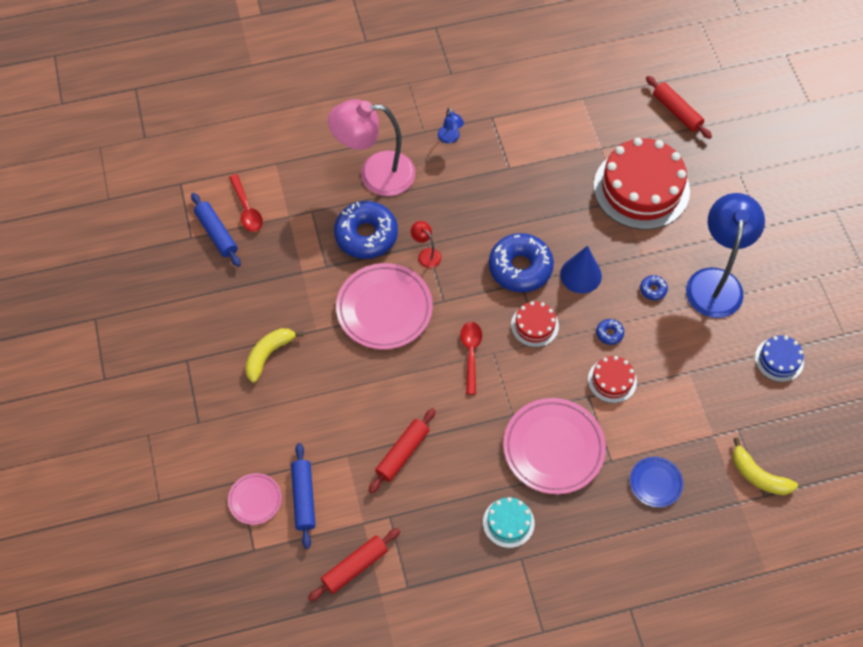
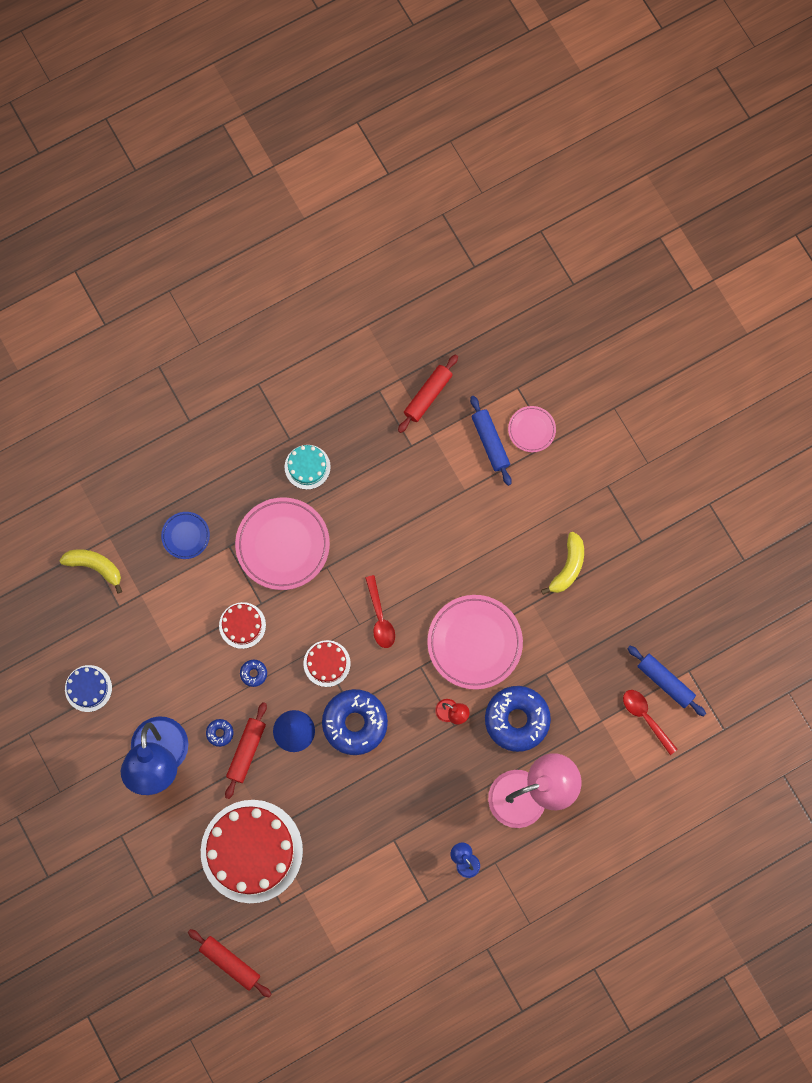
camera: 165 degrees right, 15 degrees up
red rolling pin [369,408,436,493] -> red rolling pin moved to [225,702,267,799]

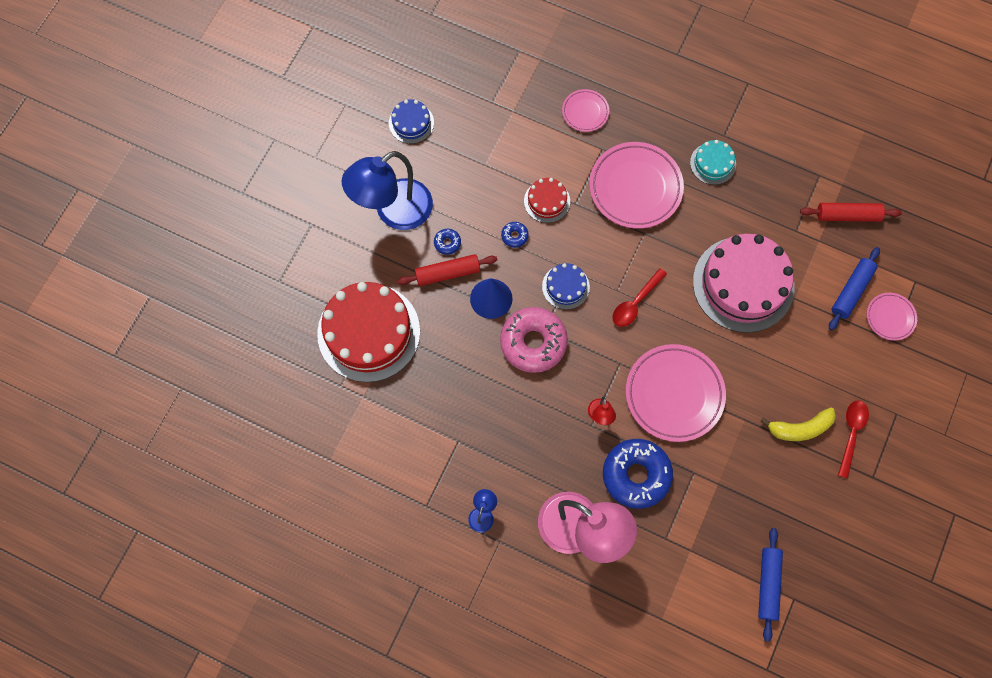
camera: 55 degrees right, 5 degrees down
yellow banana [59,549,122,594] -> none
blue plate [161,512,210,559] -> pink plate [562,89,609,132]
red rolling pin [188,929,272,997] -> none
red cake [303,640,351,687] -> blue cake [542,263,590,310]
blue donut [322,689,388,755] -> pink donut [500,307,568,373]
red spoon [623,690,678,755] -> red spoon moved to [838,400,869,478]
none -> pink cake [693,234,795,333]

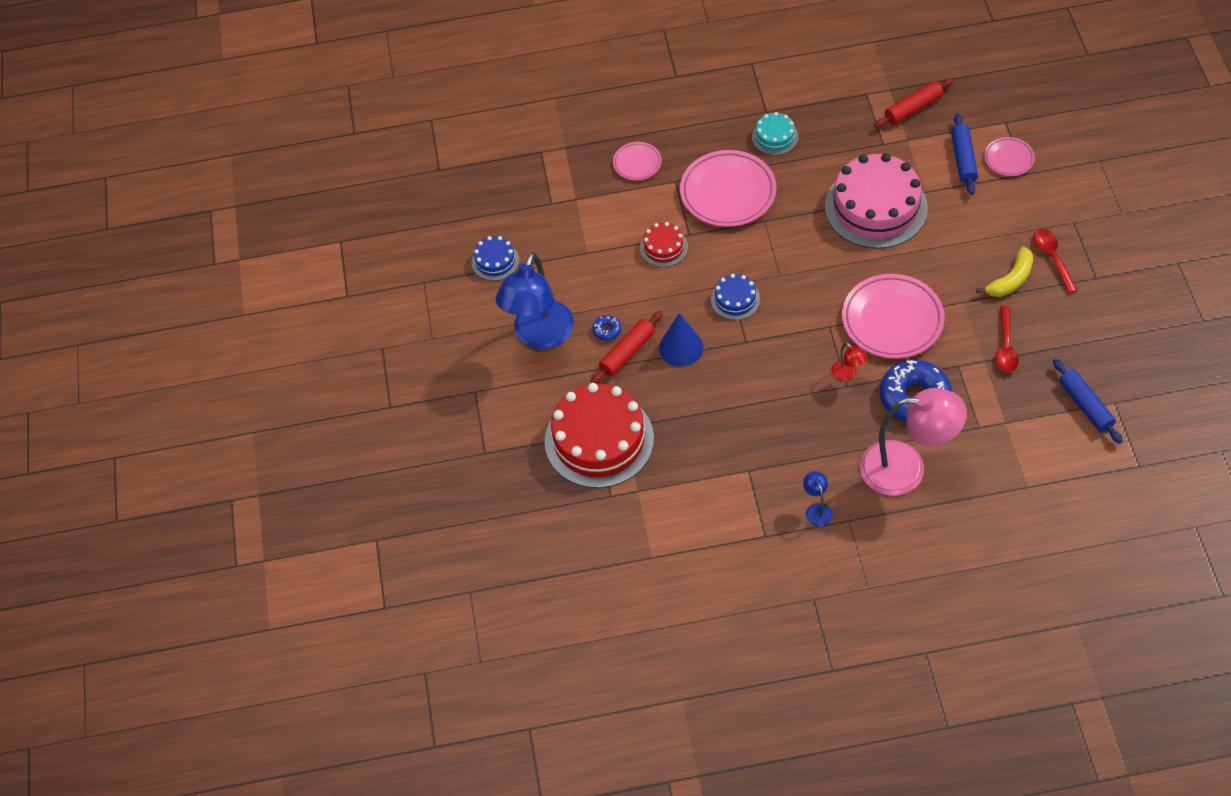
camera: 30 degrees left, 15 degrees down
pink donut [500,307,568,373] -> none
blue donut [501,222,529,248] -> none
red spoon [612,268,667,327] -> red spoon moved to [995,306,1019,373]

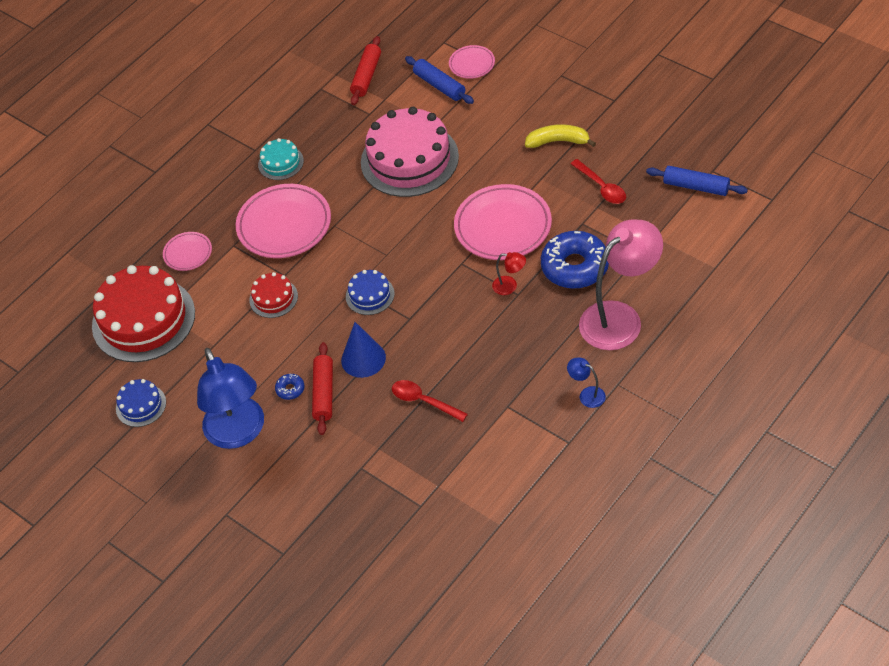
camera: 40 degrees left, 5 degrees down
red cake [544,383,654,488] -> red cake moved to [92,265,195,362]
yellow banana [976,247,1033,297] -> yellow banana turned 90 degrees counterclockwise [525,124,596,148]
red spoon [1033,229,1078,293] -> red spoon moved to [392,380,468,422]

